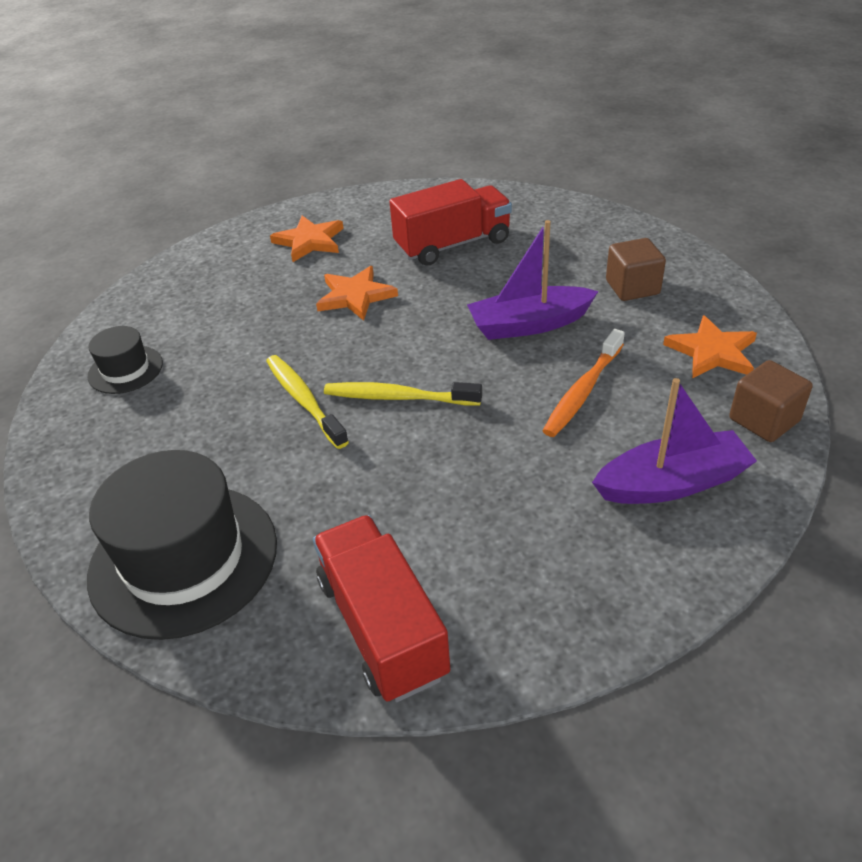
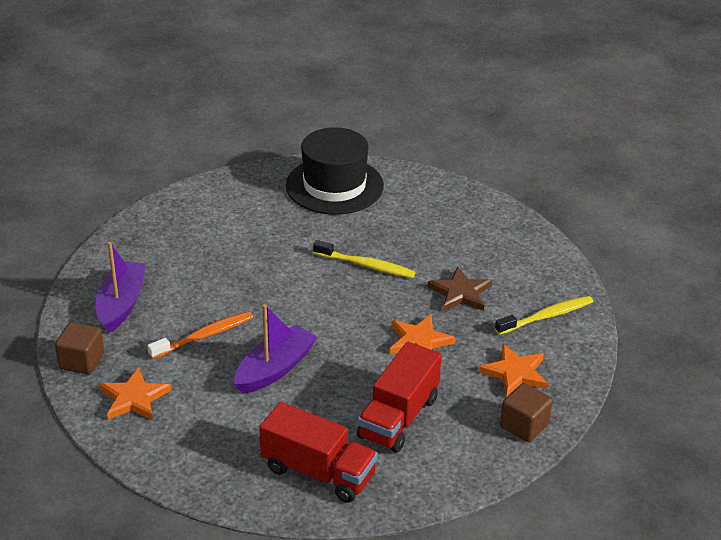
camera: 140 degrees right, 5 degrees down
black hat [87,326,163,394] -> none
red truck [313,515,450,702] -> red truck moved to [259,402,378,503]
yellow toothbrush [324,382,482,406] -> yellow toothbrush moved to [495,296,593,335]
orange toothbrush [543,329,625,437] -> orange toothbrush turned 60 degrees clockwise [147,311,253,359]
purple boat [592,378,757,504] -> purple boat turned 150 degrees clockwise [95,242,146,333]
brown cube [606,238,666,301] -> brown cube moved to [500,383,553,442]
none -> brown star [428,267,492,311]

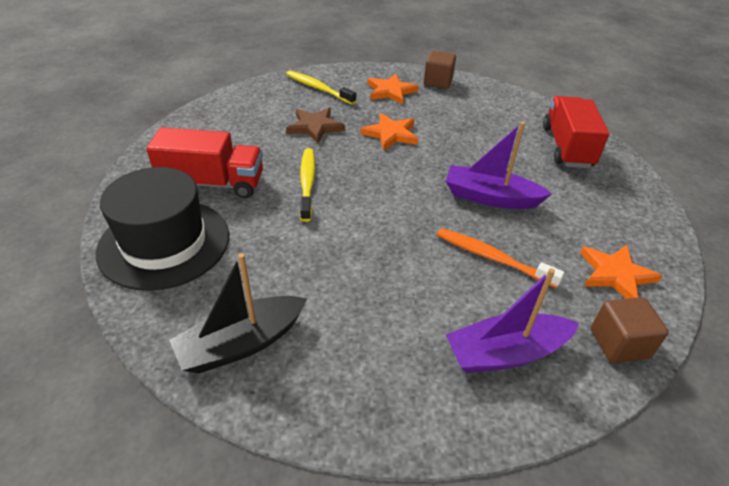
camera: 115 degrees left, 5 degrees up
red truck [357,342,442,453] -> red truck moved to [147,127,263,198]
none -> black boat [169,253,307,373]

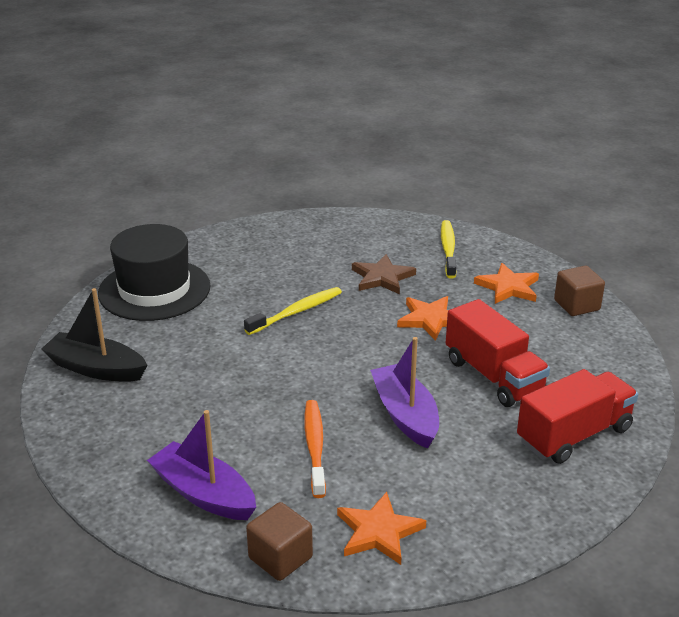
camera: 55 degrees right, 10 degrees down
red truck [147,127,263,198] -> red truck moved to [446,299,550,407]

